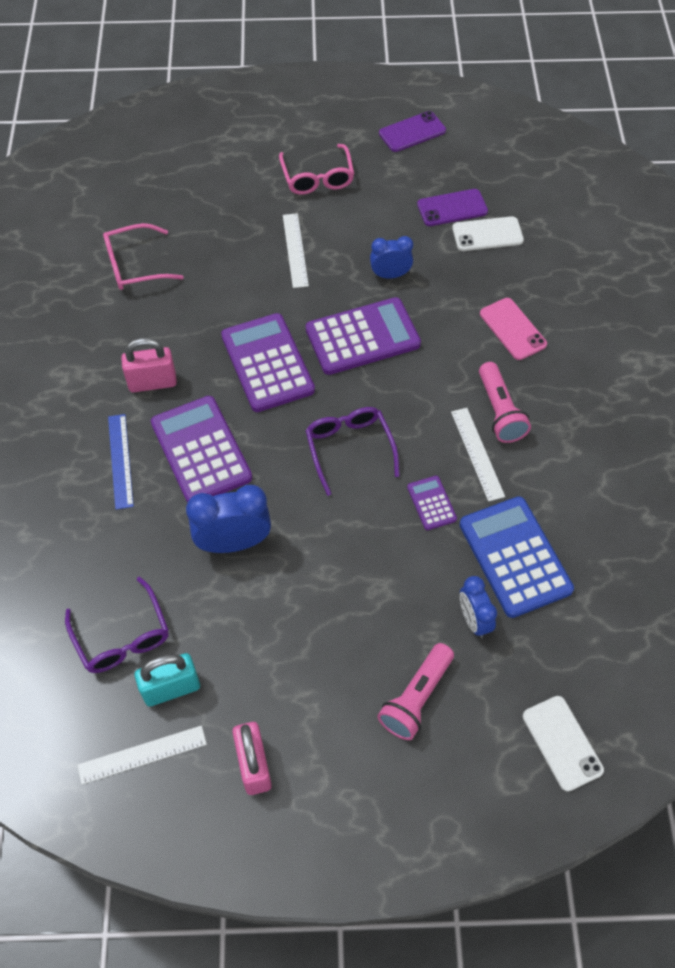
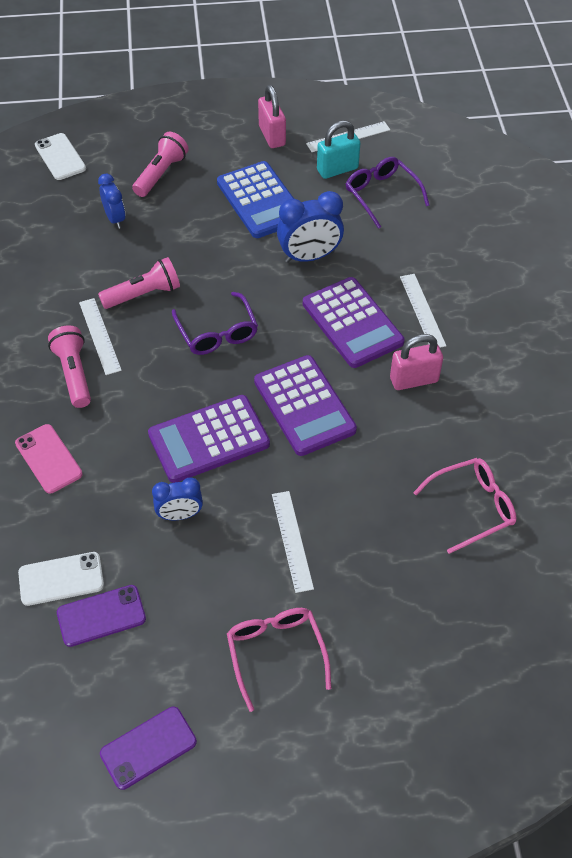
camera: 175 degrees right, 5 degrees down
blue ruler [108,414,134,510] -> white ruler [400,274,446,348]
purple calculator [407,476,457,530] -> pink flashlight [98,257,180,309]
blue calculator [460,496,574,618] -> blue calculator moved to [217,161,294,238]

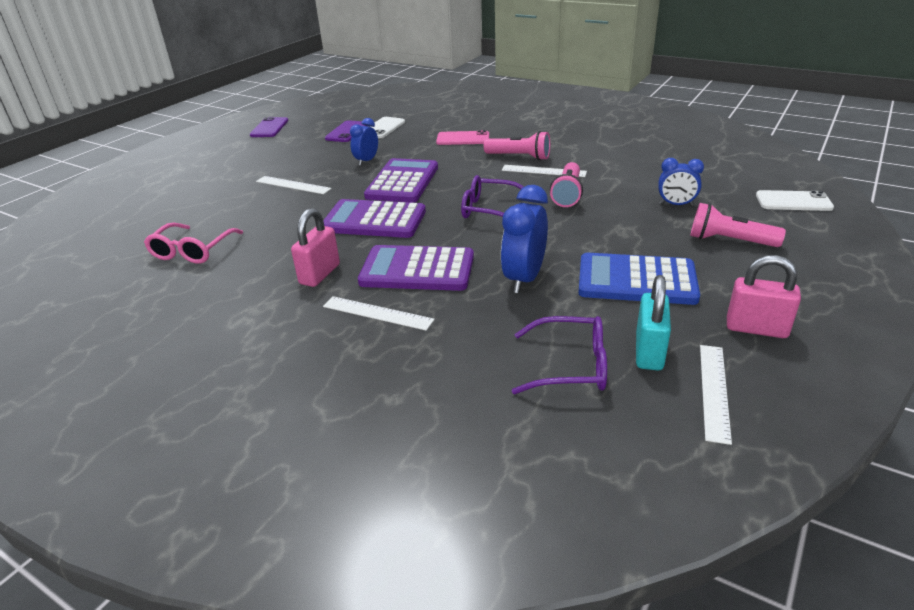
camera: 130 degrees right, 20 degrees down
pink flashlight [132,132,189,197] -> pink flashlight turned 135 degrees clockwise [690,203,786,247]
pink glasses [227,608,331,712] -> none

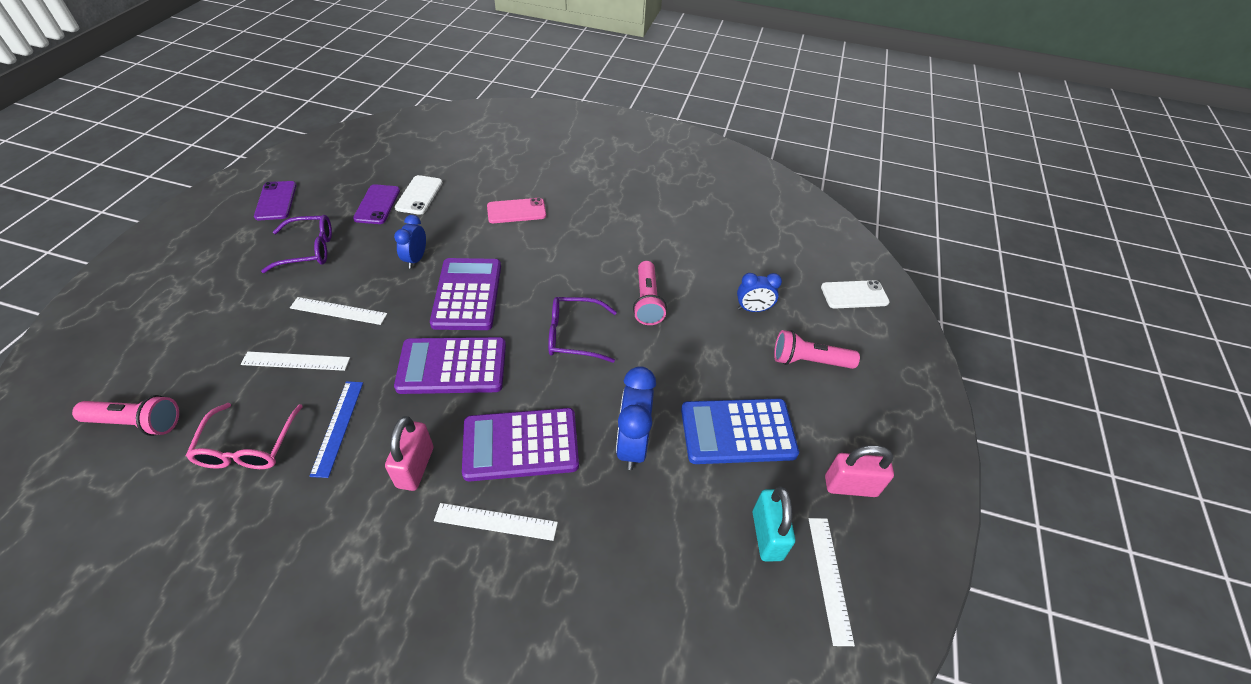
camera: 20 degrees left, 15 degrees up
pink flashlight [484,131,550,160] -> pink flashlight moved to [72,395,179,436]
white ruler [502,165,587,177] -> white ruler moved to [241,352,350,371]
purple glasses [512,316,607,394] -> purple glasses moved to [261,215,332,273]
none -> blue ruler [309,381,363,478]

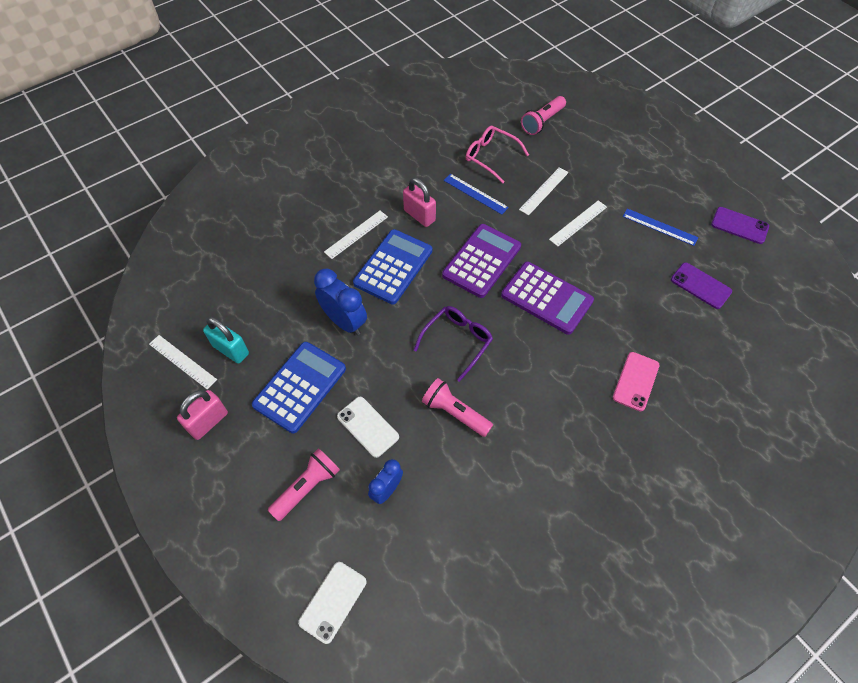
camera: 130 degrees right, 10 degrees up
purple glasses [261,215,332,273] -> blue ruler [623,208,698,246]
blue clock [394,215,426,269] -> none
white phone [395,175,443,215] -> white phone moved to [337,397,399,458]
purple calculator [462,408,579,482] -> blue calculator [353,229,432,304]

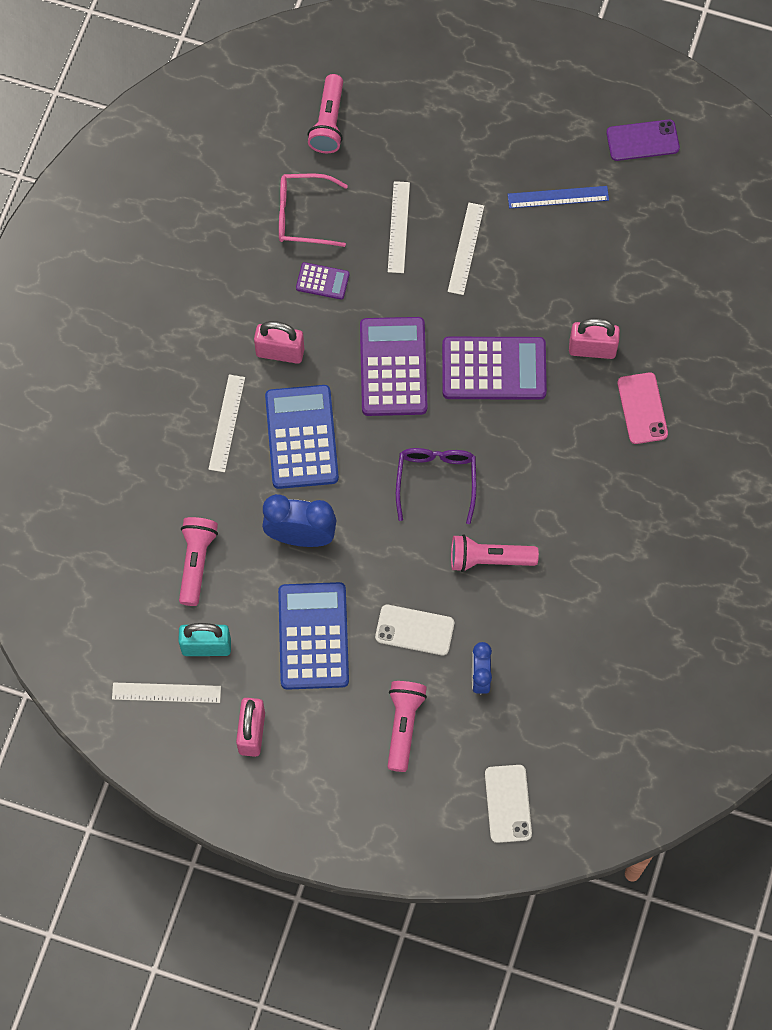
camera: 35 degrees left, 10 degrees up
blue ruler [444,174,509,215] -> purple calculator [296,262,350,300]
purple phone [671,262,732,309] -> none
none -> pink flashlight [179,517,218,606]
none -> pink padlock [569,318,620,359]

